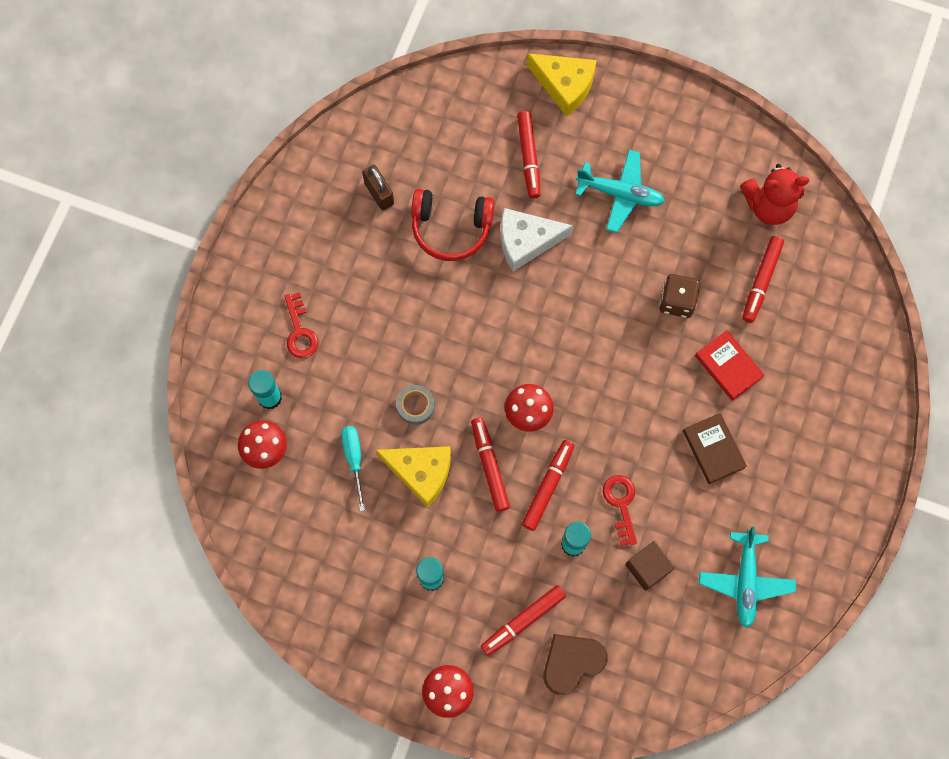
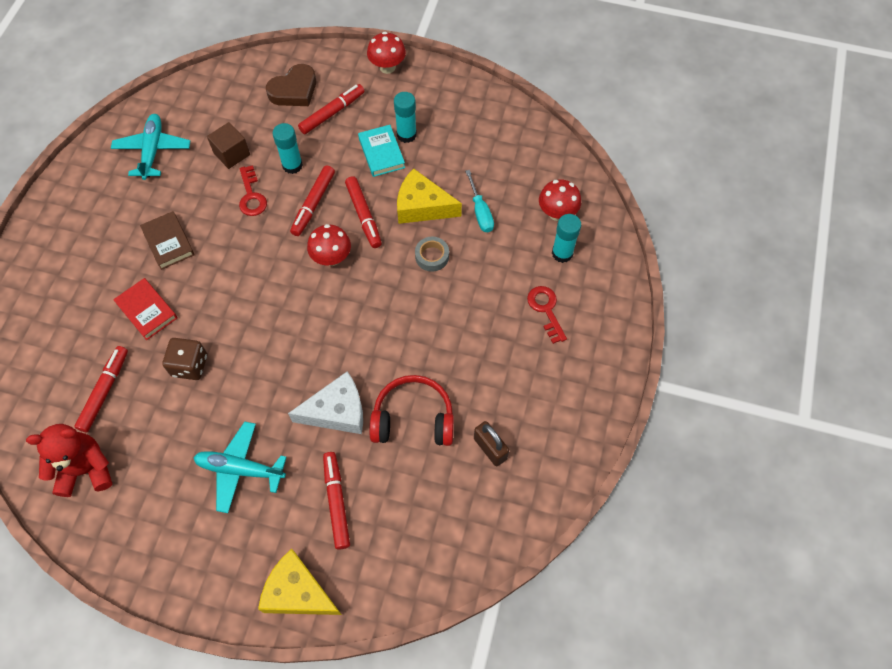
camera: 175 degrees right, 10 degrees down
none -> turquoise book [358,125,405,177]

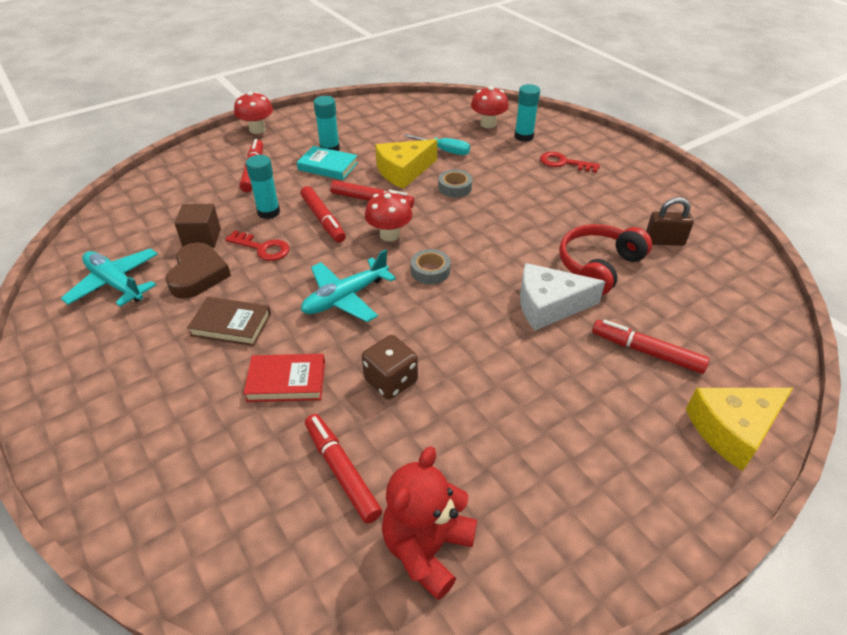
camera: 50 degrees left, 20 degrees down
turquoise plane [193,422,287,513] -> turquoise plane moved to [301,249,396,322]
brown heart [266,64,316,106] -> brown heart moved to [165,242,231,299]
white cheese [288,372,363,434] -> white cheese turned 120 degrees counterclockwise [520,263,606,330]
none -> grey tape [411,249,450,284]

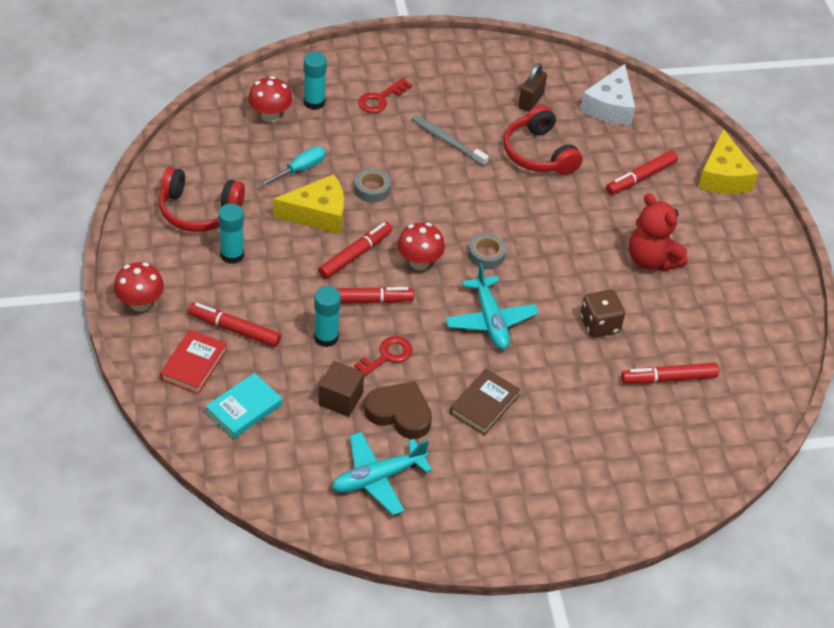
camera: 70 degrees left, 5 degrees up
red book [243,354,325,402] -> red book moved to [160,329,227,394]
turquoise book [297,146,358,180] -> turquoise book moved to [206,373,282,439]
yellow cheese [375,139,437,189] -> yellow cheese turned 90 degrees counterclockwise [273,174,344,234]
red teddy bear [382,447,477,600] -> red teddy bear moved to [629,193,688,271]
white cheese [520,263,606,330] -> white cheese moved to [580,64,635,125]
none -> red headphones [159,167,245,232]
none -> grey toothbrush [412,115,489,166]

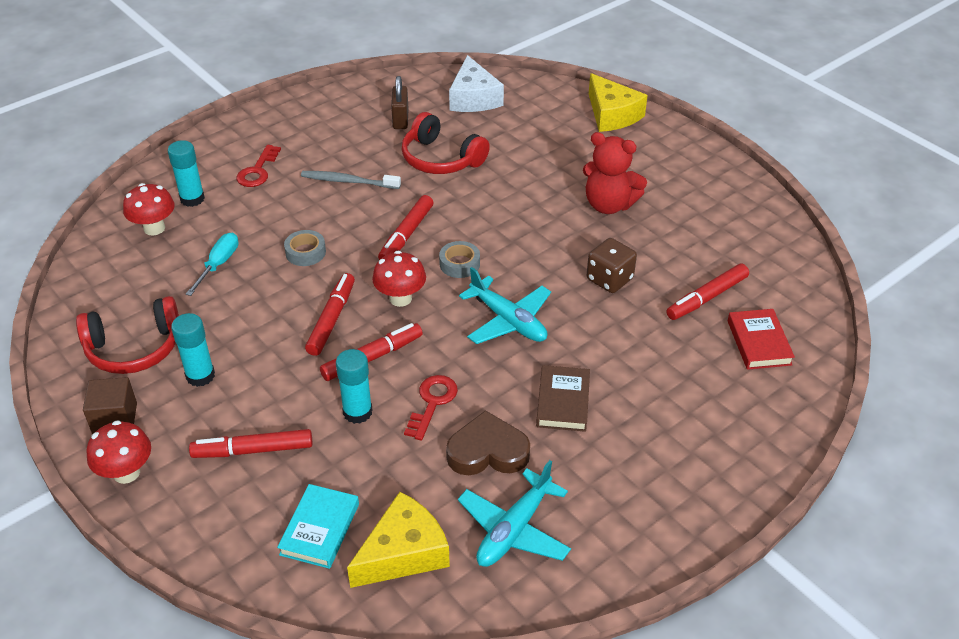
camera: 25 degrees left, 5 degrees down
red book [160,329,227,394] -> red book moved to [728,309,795,370]
yellow cheese [273,174,344,234] -> yellow cheese moved to [347,492,450,588]
brown cube [318,361,364,417] -> brown cube moved to [83,377,137,434]
red marker [606,150,678,195] -> red marker moved to [378,195,434,260]

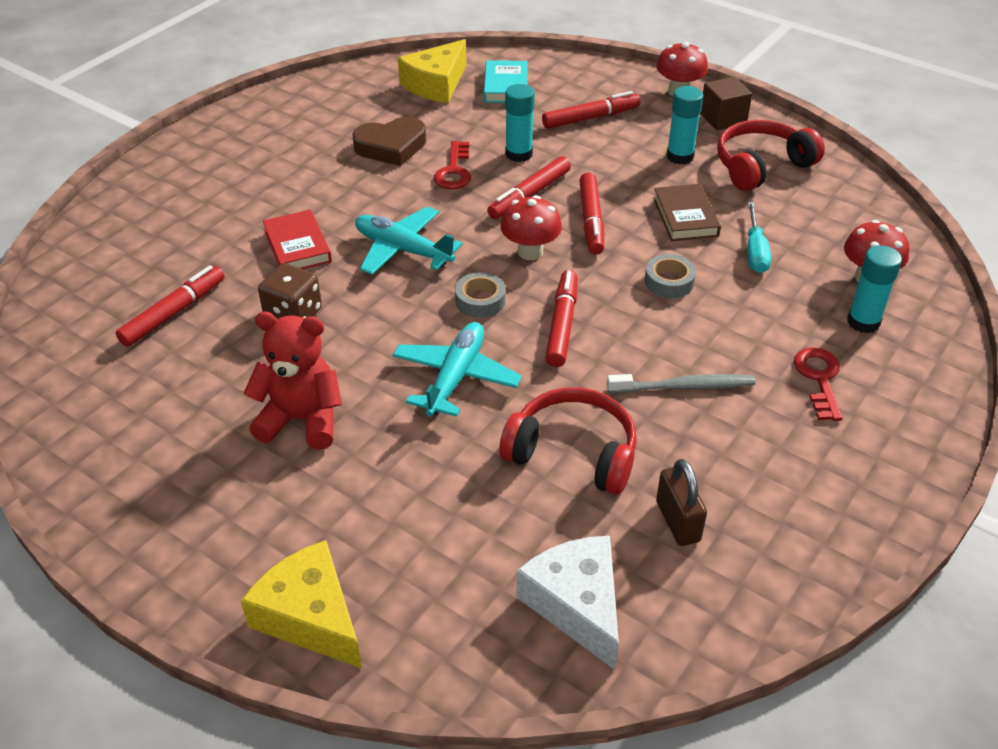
camera: 165 degrees right, 0 degrees up
turquoise plane [458,460,571,567] -> turquoise plane moved to [392,322,522,417]
brown book [536,365,590,432] -> brown book moved to [653,184,721,241]
red book [728,309,795,370] -> red book moved to [263,210,332,269]

